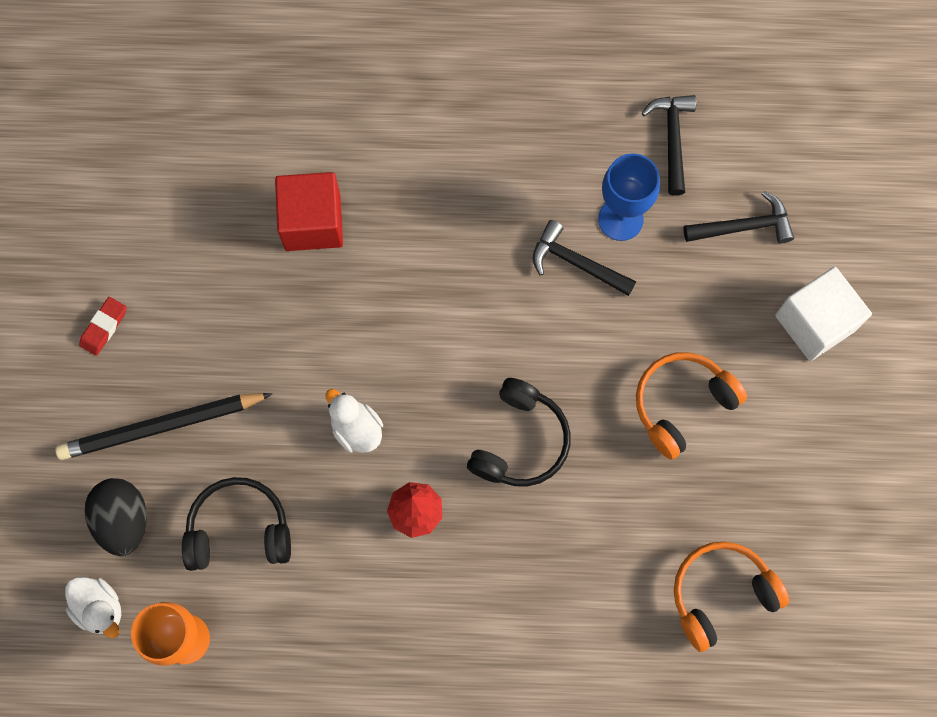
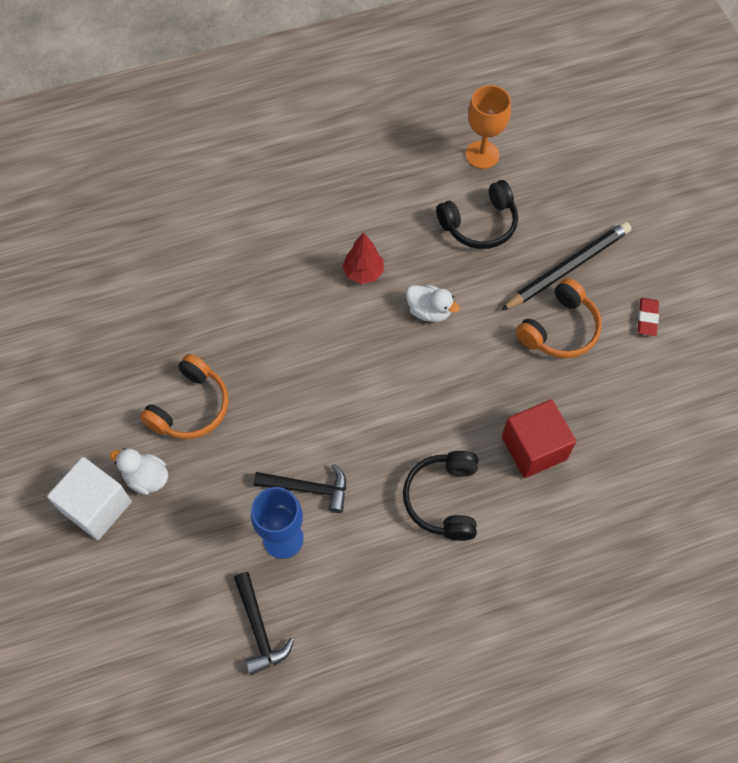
camera: 160 degrees right, 10 degrees down
white duck [65,577,121,638] -> white duck moved to [110,448,168,495]
black egg [85,478,147,556] -> none
black headphones [467,378,571,487] -> black headphones moved to [403,451,478,541]
orange headphones [674,542,789,652] -> orange headphones moved to [516,278,602,358]
black hammer [683,191,794,243] -> none

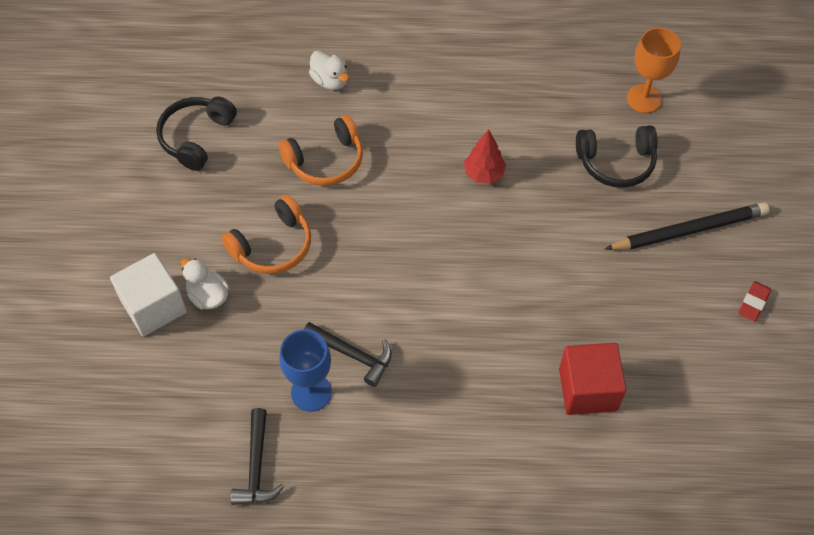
camera: 20 degrees right, 5 degrees down
black headphones [403,451,478,541] -> black headphones moved to [156,96,237,171]
white duck [406,284,460,322] -> white duck moved to [309,50,349,90]
orange headphones [516,278,602,358] -> orange headphones moved to [279,115,363,186]

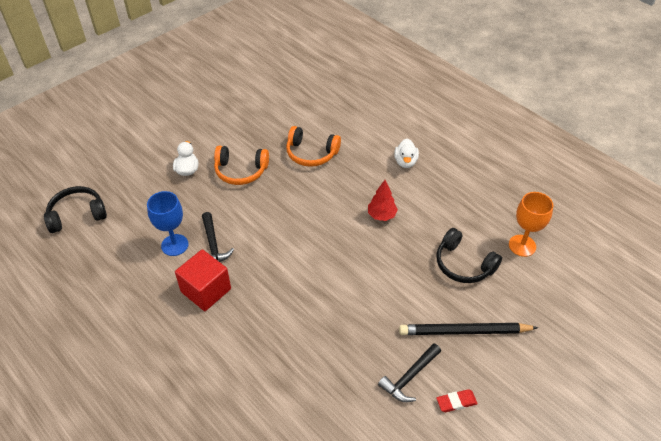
camera: 45 degrees right, 10 degrees down
white cube [110,253,187,336] -> none
black headphones [156,96,237,171] -> black headphones moved to [44,186,107,233]
black hammer [230,408,284,505] -> black hammer moved to [378,343,441,402]
white duck [309,50,349,90] -> white duck moved to [394,138,419,168]
red cube [559,343,626,415] -> red cube moved to [175,249,231,311]
black pencil [605,202,770,250] -> black pencil turned 150 degrees clockwise [399,323,538,335]

